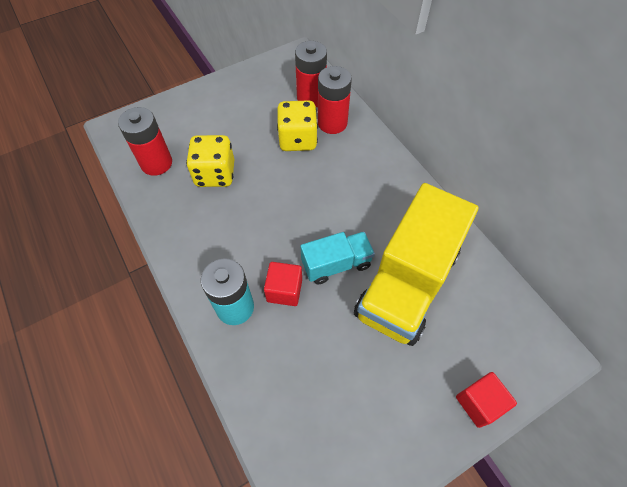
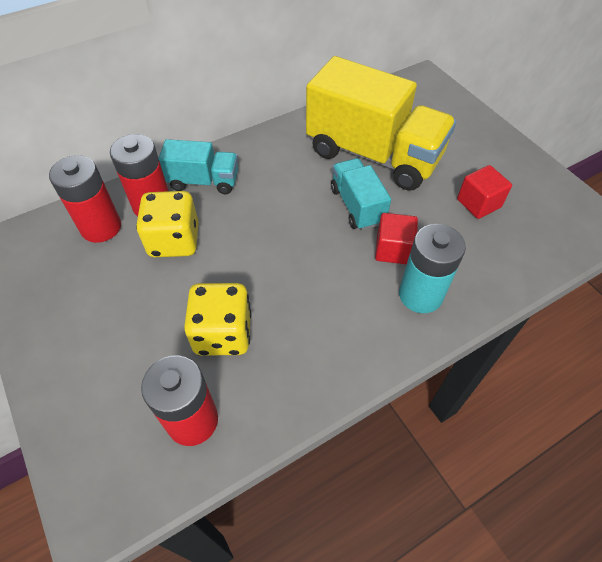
camera: 90 degrees left, 5 degrees down
red cube [456,372,517,428] -> red cube moved to [457,165,512,219]
none -> turquoise truck [159,139,238,194]

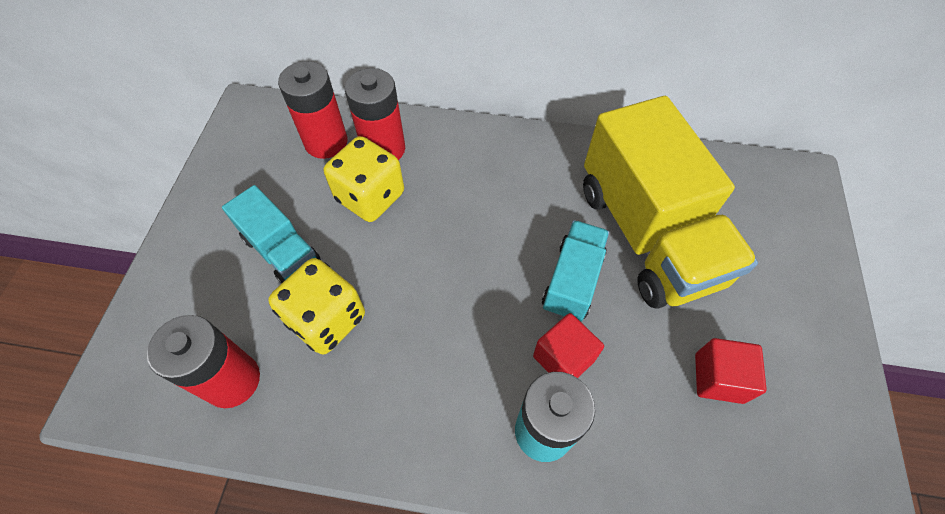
camera: 40 degrees right, 5 degrees up
turquoise truck [159,139,238,194] -> turquoise truck moved to [222,185,321,284]

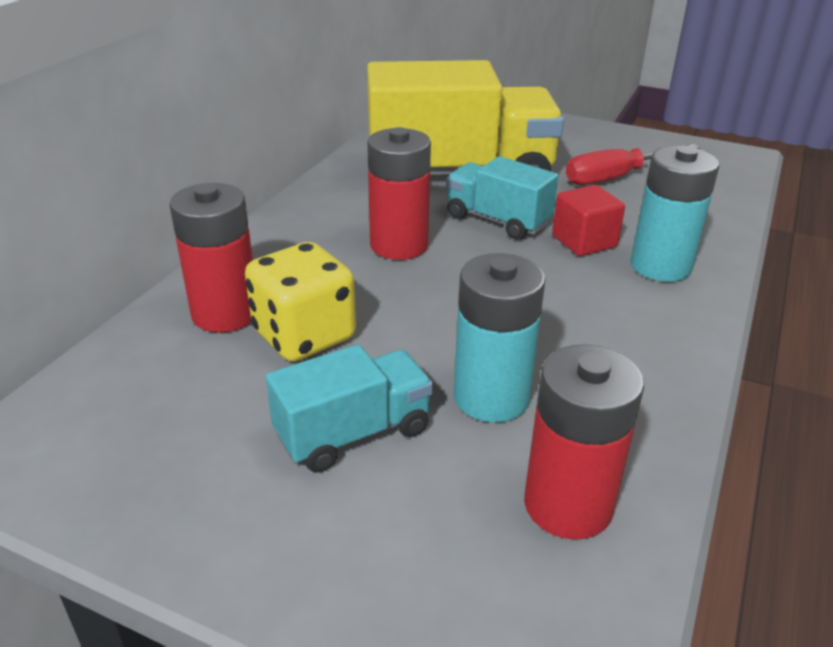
camera: 75 degrees left, 25 degrees down
yellow dice [268,258,365,354] -> turquoise battery [454,253,545,423]
red battery [278,61,348,159] -> red battery moved to [367,127,431,260]
red cube [695,338,767,404] -> red screwdriver [566,144,700,185]

